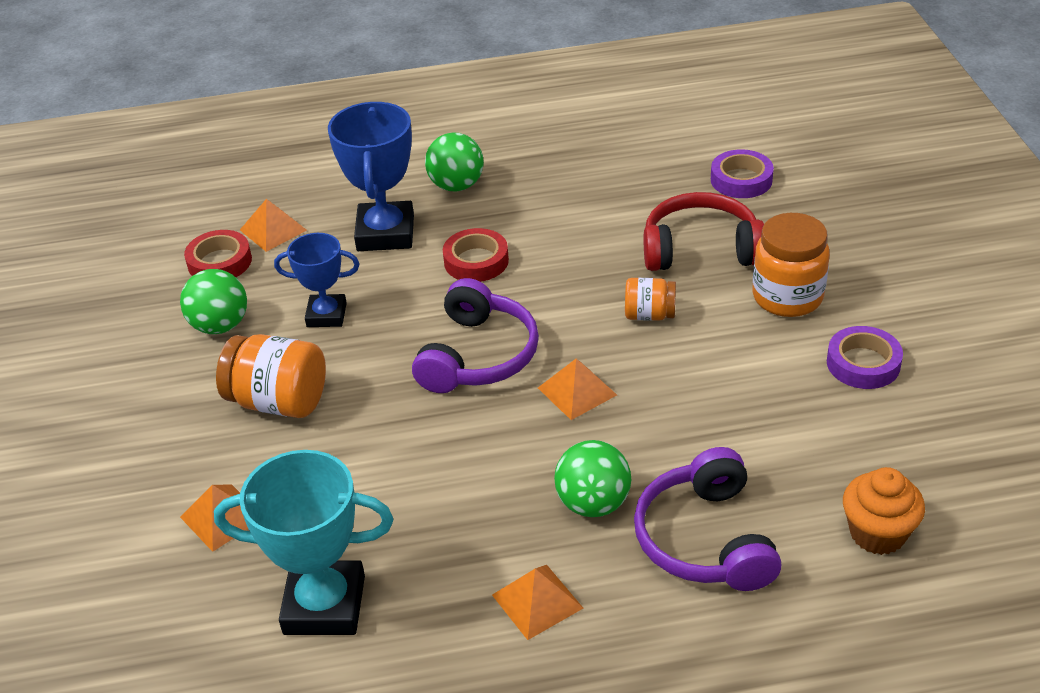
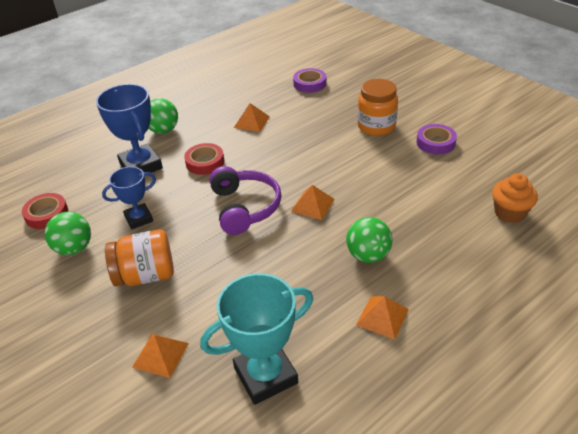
camera: 30 degrees left, 0 degrees up
orange pyramid [240,199,307,252] -> orange pyramid moved to [234,103,270,132]
orange jar [625,278,676,321] -> none
purple headphones [634,447,781,591] -> none
red headphones [644,192,764,271] -> none

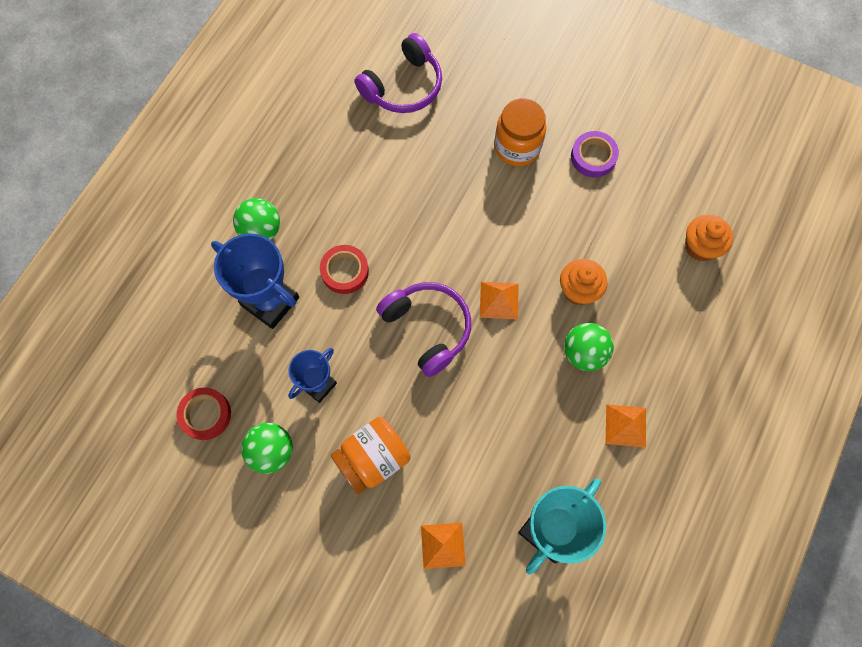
camera: 25 degrees left, 30 degrees up
orange pyramid [234,103,270,132] -> none
purple tape [293,68,327,93] -> purple headphones [355,33,442,113]
none -> orange cupcake [560,259,608,305]

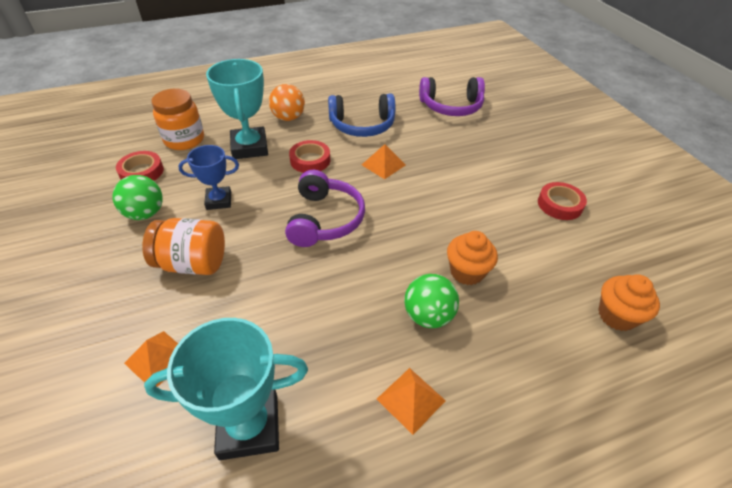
camera: 40 degrees right, 25 degrees down
blue trophy [211,233,299,329] -> turquoise trophy [206,59,268,159]
green ball [233,198,280,240] -> orange ball [269,84,305,121]
orange pyramid [480,282,519,320] -> orange pyramid moved to [362,144,406,179]
orange jar [494,98,546,166] -> orange jar moved to [151,89,204,150]
purple tape [571,131,619,177] -> red tape [538,182,587,220]
none -> blue headphones [328,94,395,137]

